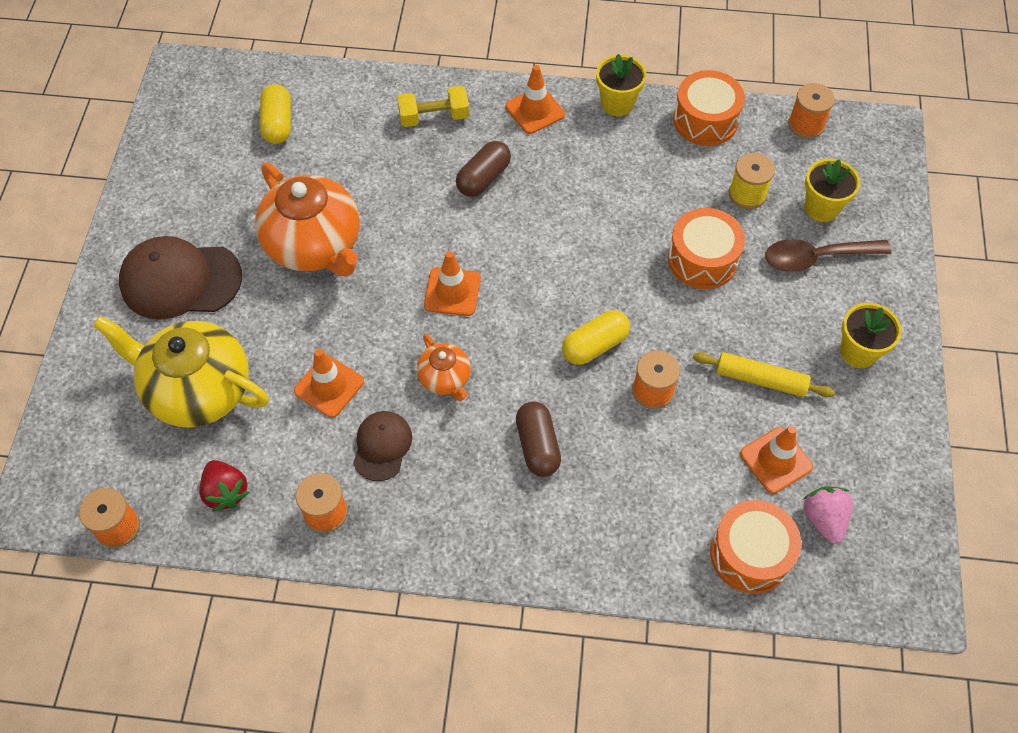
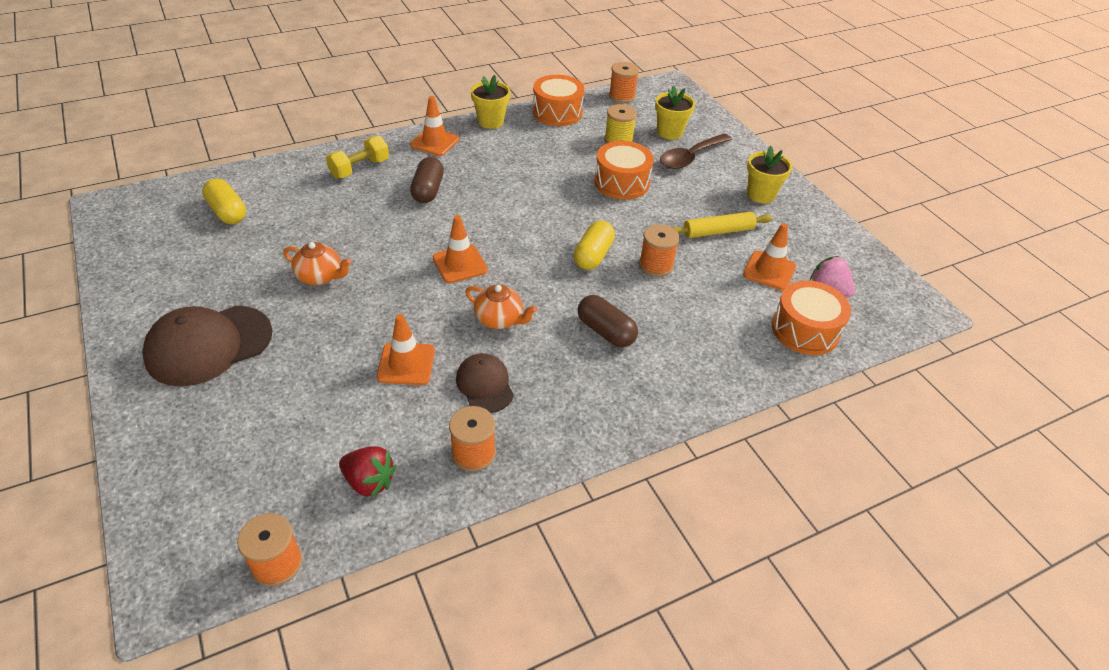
camera: 35 degrees left, 15 degrees down
yellow teapot [93,316,269,428] -> none
orange teapot [255,163,360,277] -> orange teapot [283,242,351,285], size x0.50

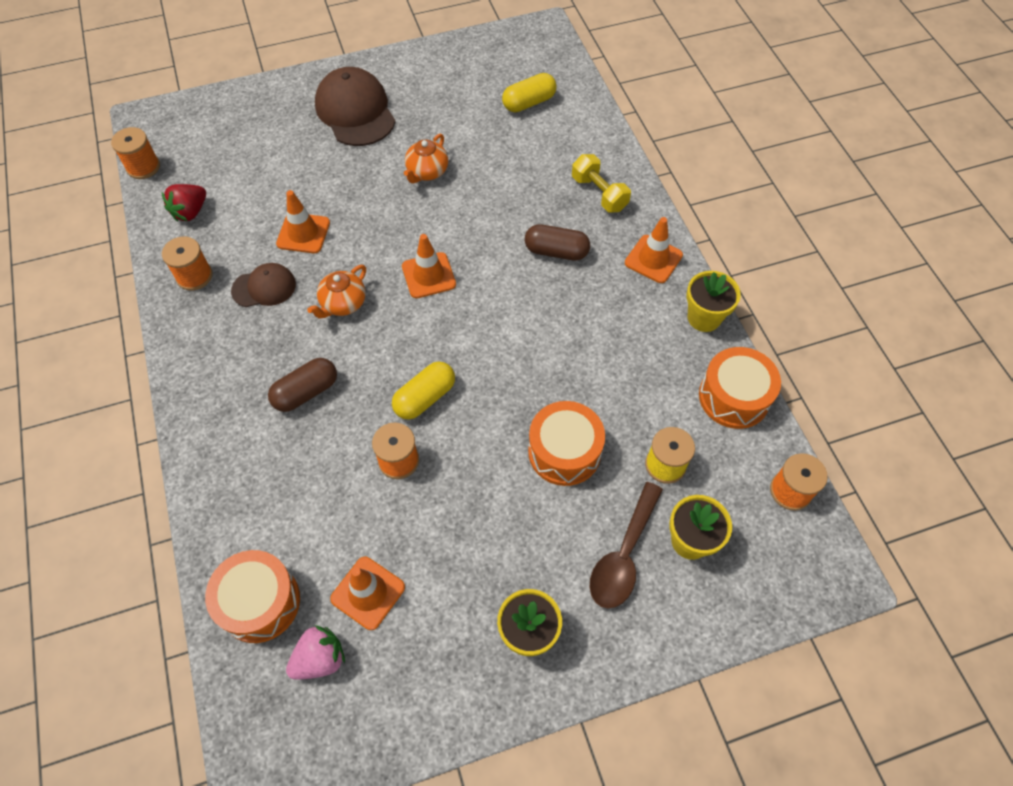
camera: 100 degrees right, 15 degrees up
yellow capsule [573,220,615,270] -> yellow capsule turned 75 degrees counterclockwise [392,362,455,420]
brown spoon [660,134,732,169] -> brown spoon turned 120 degrees counterclockwise [590,482,663,608]
yellow rolling pin [672,212,772,238] -> none

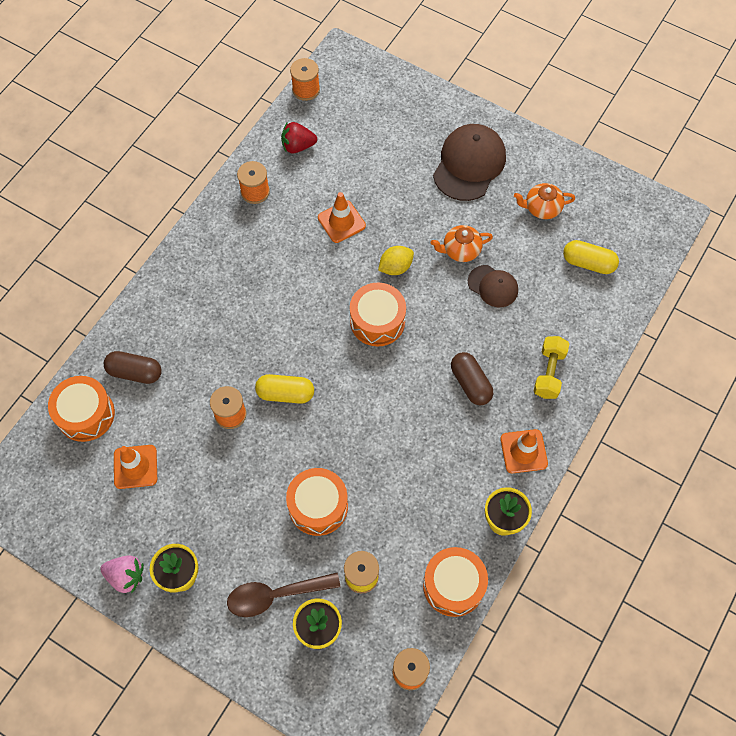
camera: 50 degrees right, 5 degrees up
brown cap [231,263,296,307] -> brown cap moved to [468,265,518,307]
brown capsule [268,358,337,412] -> brown capsule moved to [104,351,162,384]
pink strawberry [286,625,345,680] -> pink strawberry moved to [100,555,144,594]
orange teapot [307,265,366,319] -> orange teapot moved to [514,183,575,219]
orange traffic cone [402,234,456,298] -> orange drum [350,283,406,347]
none -> yellow lemon [378,246,414,275]

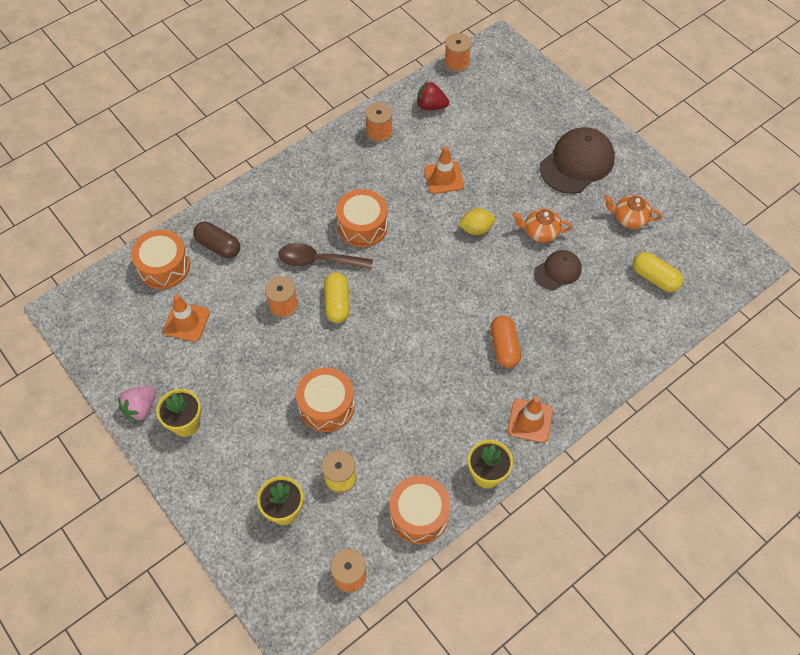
camera: 20 degrees right, 5 degrees down
pink strawberry [100,555,144,594] -> pink strawberry turned 90 degrees clockwise [118,386,156,422]
brown spoon [227,573,340,617] -> brown spoon moved to [278,243,373,270]
yellow capsule [255,374,314,404] -> yellow capsule turned 60 degrees clockwise [324,272,350,323]
orange drum [350,283,406,347] -> orange drum moved to [336,189,388,247]
brown capsule [451,352,493,405] -> orange capsule [491,315,521,368]
brown cap [468,265,518,307] -> brown cap turned 90 degrees counterclockwise [534,250,582,290]
yellow dumbbell [533,336,570,399] -> none

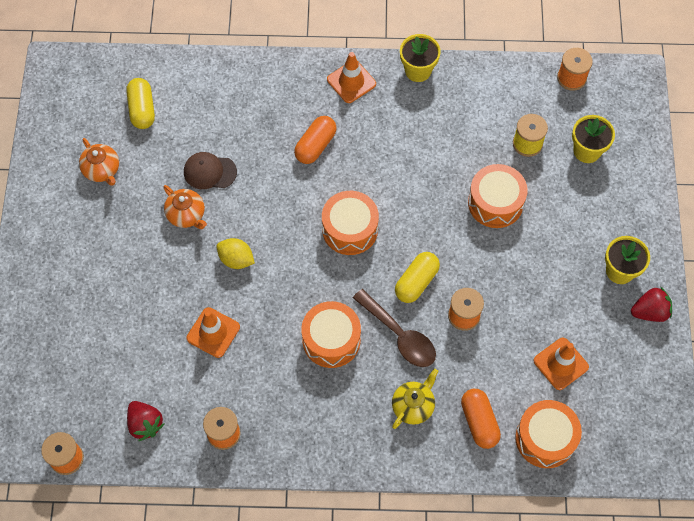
camera: 140 degrees left, 5 degrees up
pink strawberry [118,386,156,422] -> red strawberry [631,286,672,322]
brown capsule [193,222,240,258] -> orange capsule [461,389,501,449]
orange drum [389,476,450,544] -> orange drum moved to [322,191,379,255]
brown cap [540,127,615,194] -> none
none -> yellow teapot [392,369,438,429]

